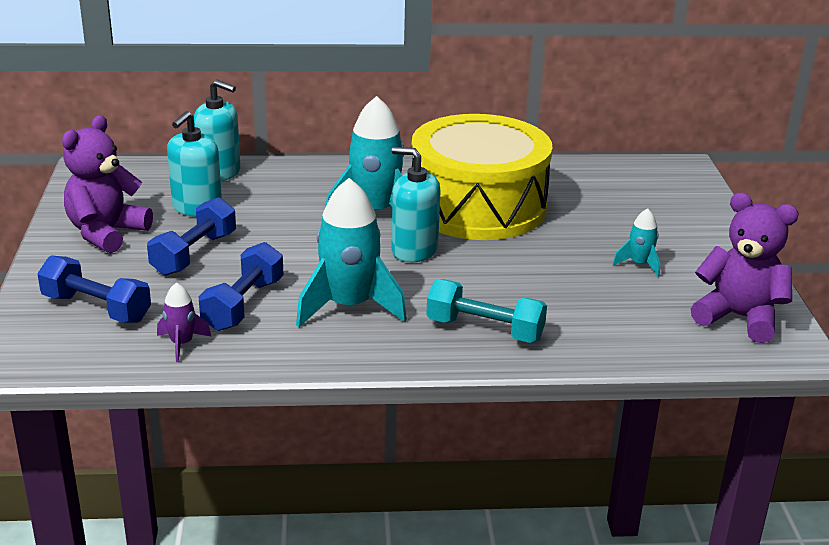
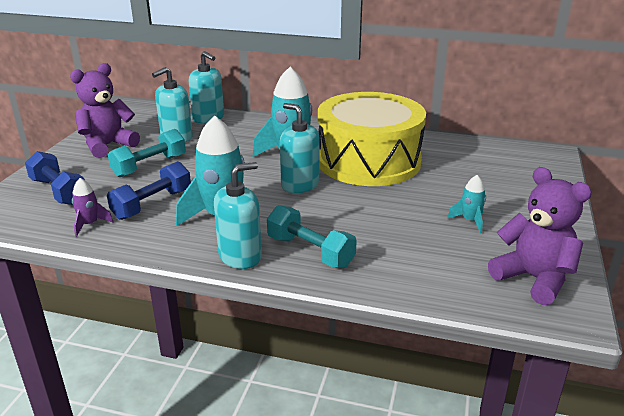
camera: 20 degrees right, 0 degrees up
blue dumbbell [147,197,236,276] -> turquoise dumbbell [108,129,186,177]
none -> turquoise soap dispenser [214,162,262,269]

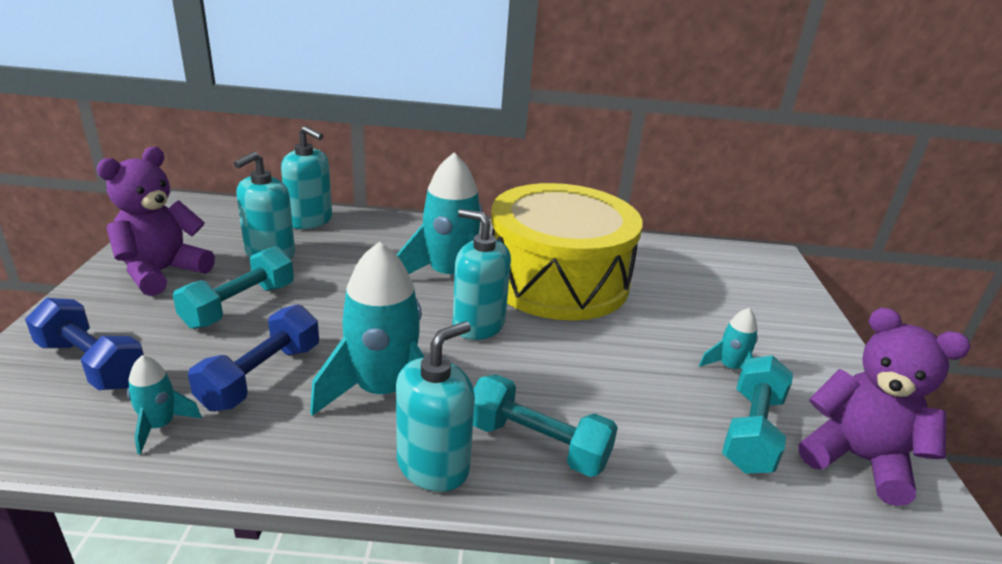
camera: 15 degrees left, 0 degrees up
purple rocket [72,178,113,237] -> turquoise rocket [127,355,202,454]
none -> turquoise dumbbell [722,355,793,474]

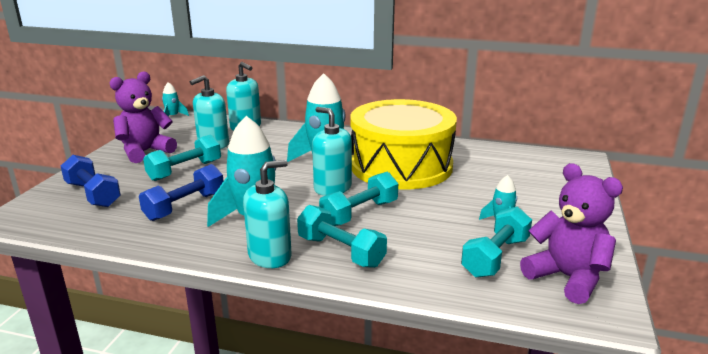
camera: 15 degrees right, 5 degrees down
turquoise rocket [127,355,202,454] -> turquoise rocket moved to [162,82,189,116]
none -> turquoise dumbbell [319,172,398,226]

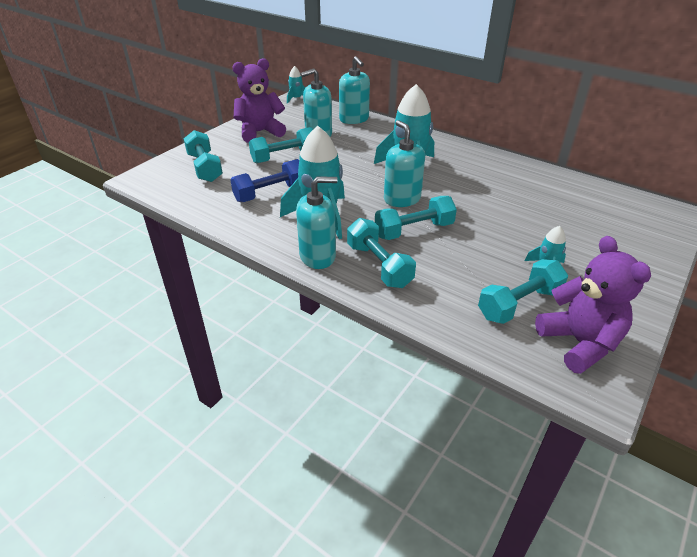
camera: 20 degrees right, 15 degrees up
blue dumbbell [61,155,121,207] -> turquoise dumbbell [184,130,223,182]
yellow drum [351,99,457,189] -> none

